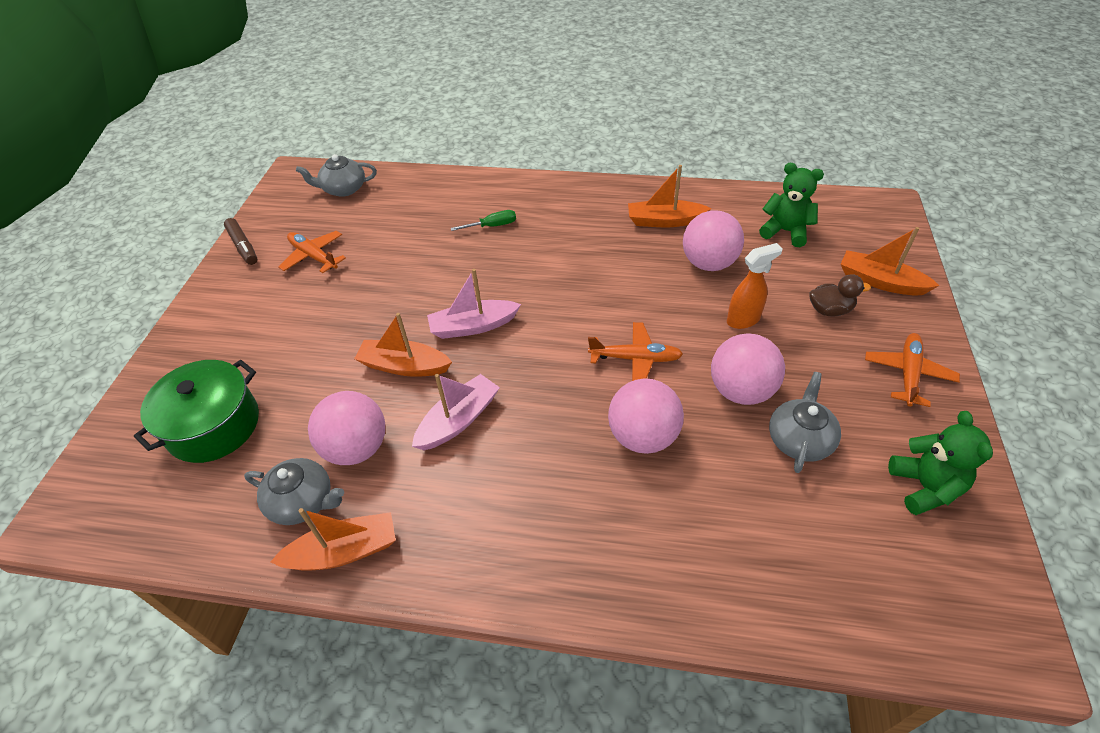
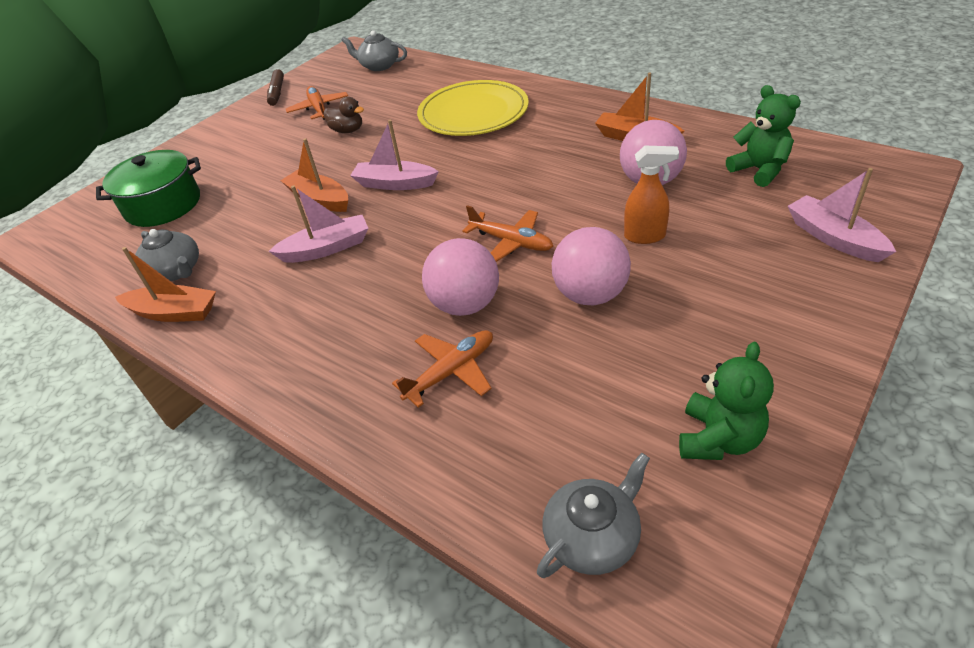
camera: 30 degrees right, 5 degrees down
pink ball [308,391,385,465] -> none
green screwdriver [451,210,516,231] -> yellow plate [417,80,529,136]
grey teapot [769,372,841,473] -> grey teapot moved to [537,453,650,578]
brown duck [809,274,871,316] -> brown duck moved to [324,97,364,133]
orange boat [841,227,939,296] -> pink boat [788,168,896,262]
orange plane [865,333,960,407] -> orange plane moved to [392,330,493,408]

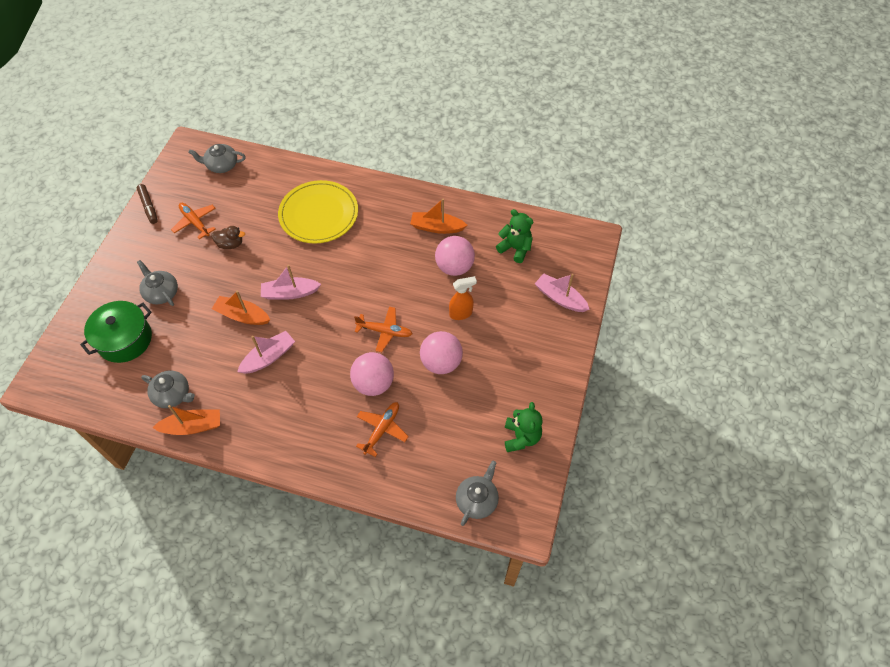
camera: 25 degrees left, 15 degrees up
none -> grey teapot [137,260,178,306]

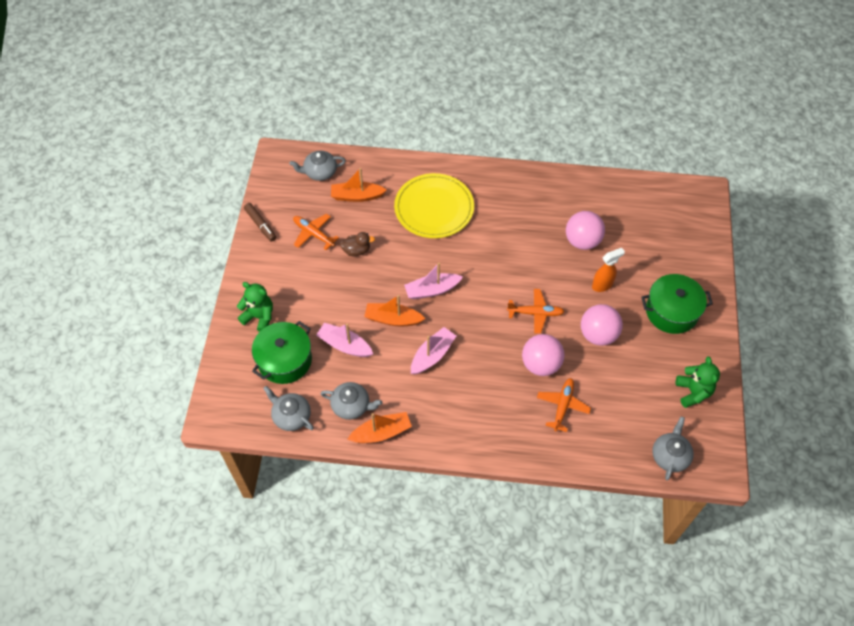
camera: 10 degrees left, 0 degrees up
grey teapot [137,260,178,306] -> grey teapot moved to [263,386,314,431]
orange boat [410,199,467,234] -> orange boat moved to [331,168,387,202]
green teddy bear [496,209,533,263] -> green teddy bear moved to [237,282,273,332]
pink boat [535,273,590,312] -> pink boat moved to [316,323,373,357]
none -> green pot [641,274,713,334]

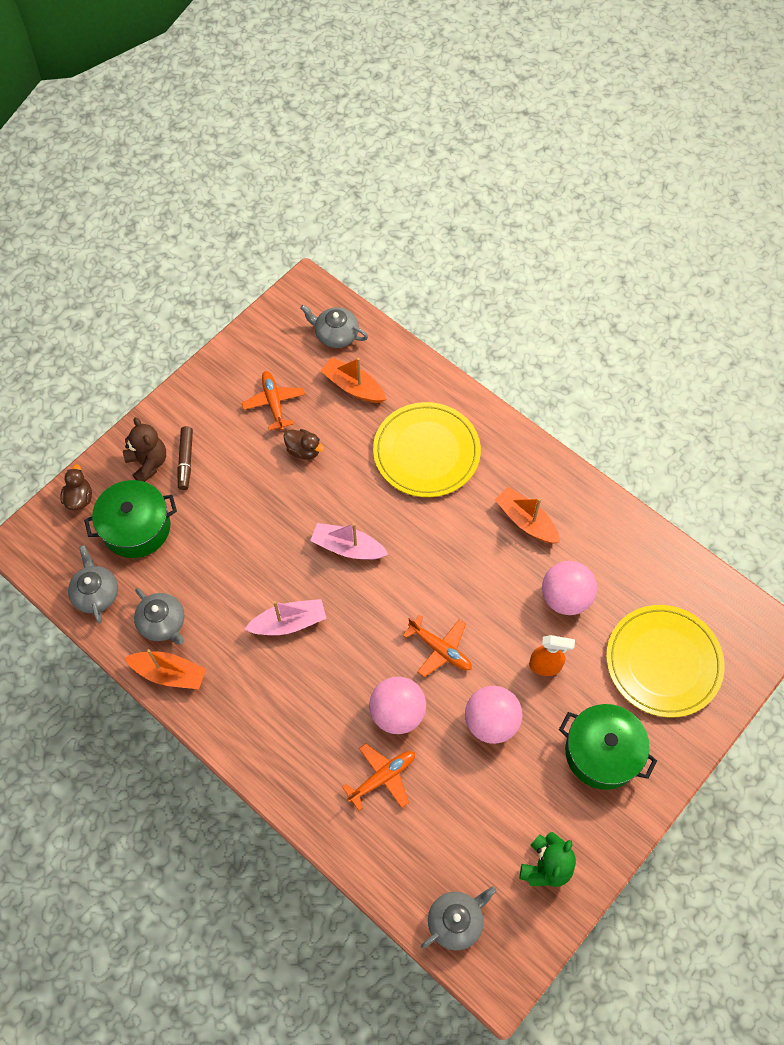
camera: 35 degrees right, 5 degrees up
green teddy bear [237,282,273,332] -> brown teddy bear [123,417,166,482]
brown marker [244,203,276,242] -> brown marker moved to [177,426,193,490]
pink boat [316,323,373,357] -> none
orange boat [364,295,425,326] -> orange boat moved to [495,487,560,544]
none -> brown duck [60,464,92,510]
none -> yellow plate [606,605,725,718]

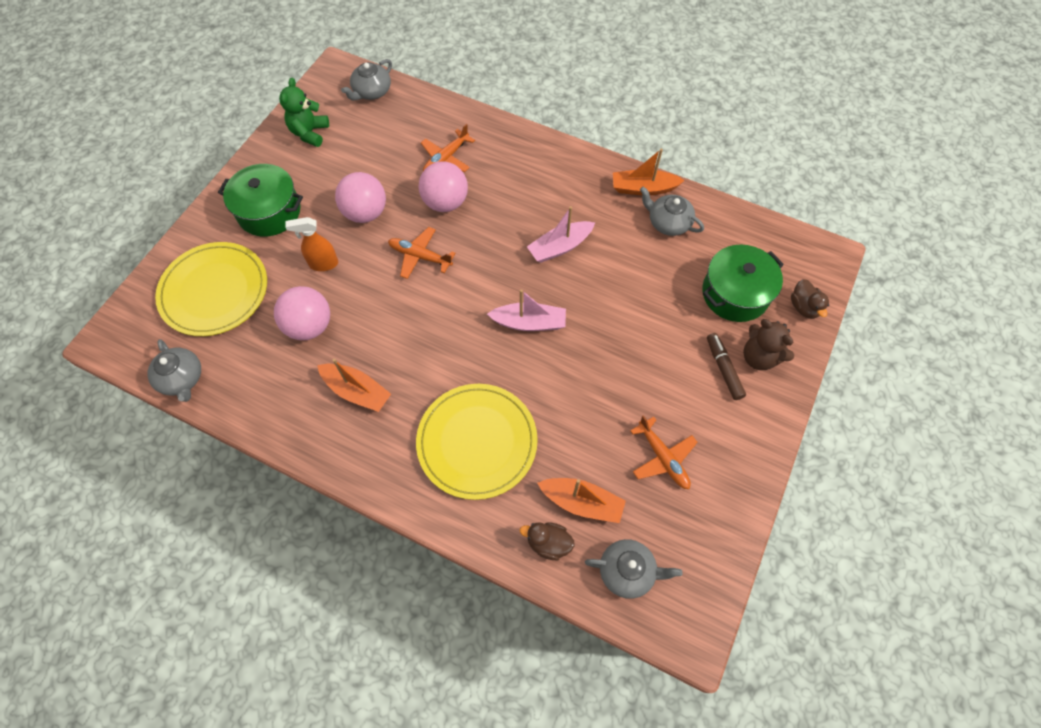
camera: 165 degrees right, 0 degrees up
grey teapot [68,545,118,624] -> grey teapot moved to [147,339,201,402]
brown duck [284,429,324,460] -> brown duck moved to [520,522,575,560]

